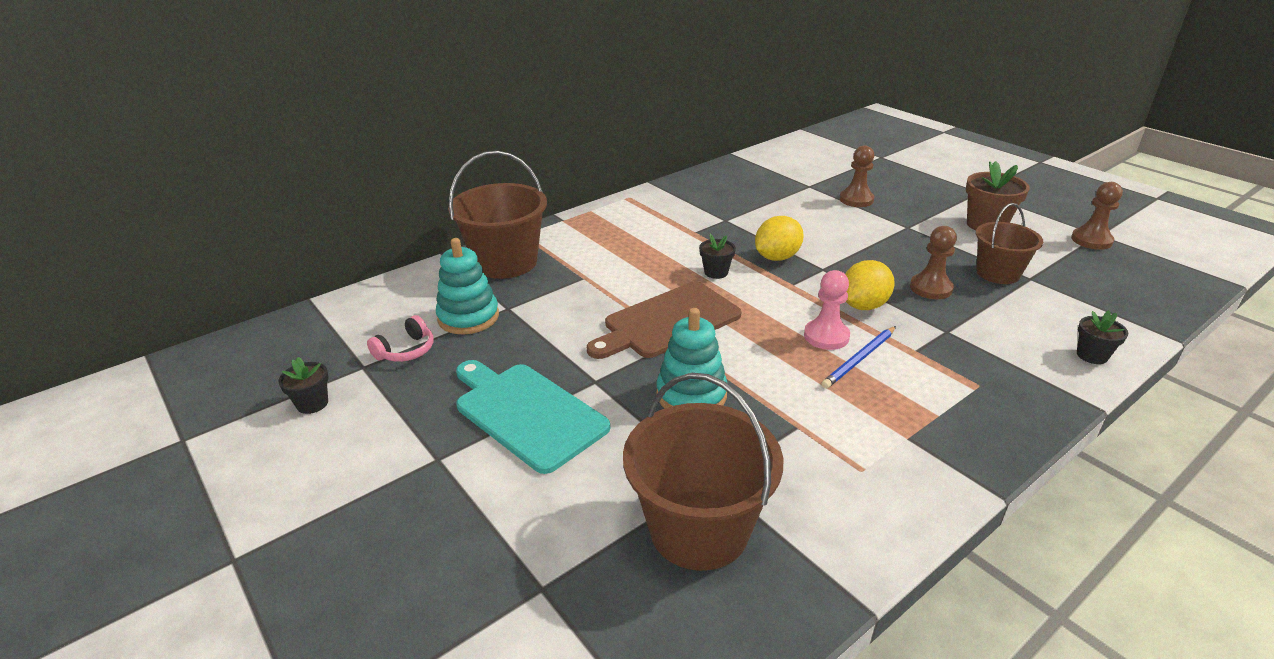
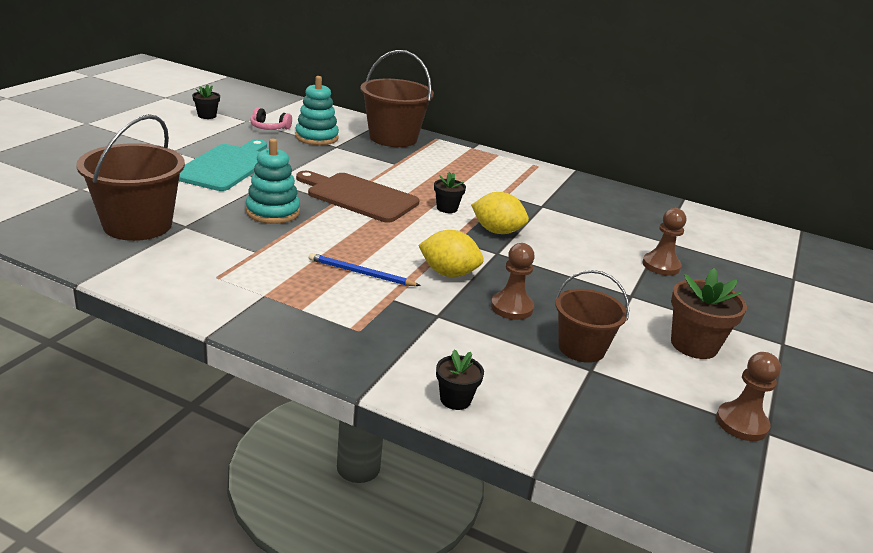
camera: 60 degrees right, 5 degrees down
pink pawn [804,270,850,350] -> none

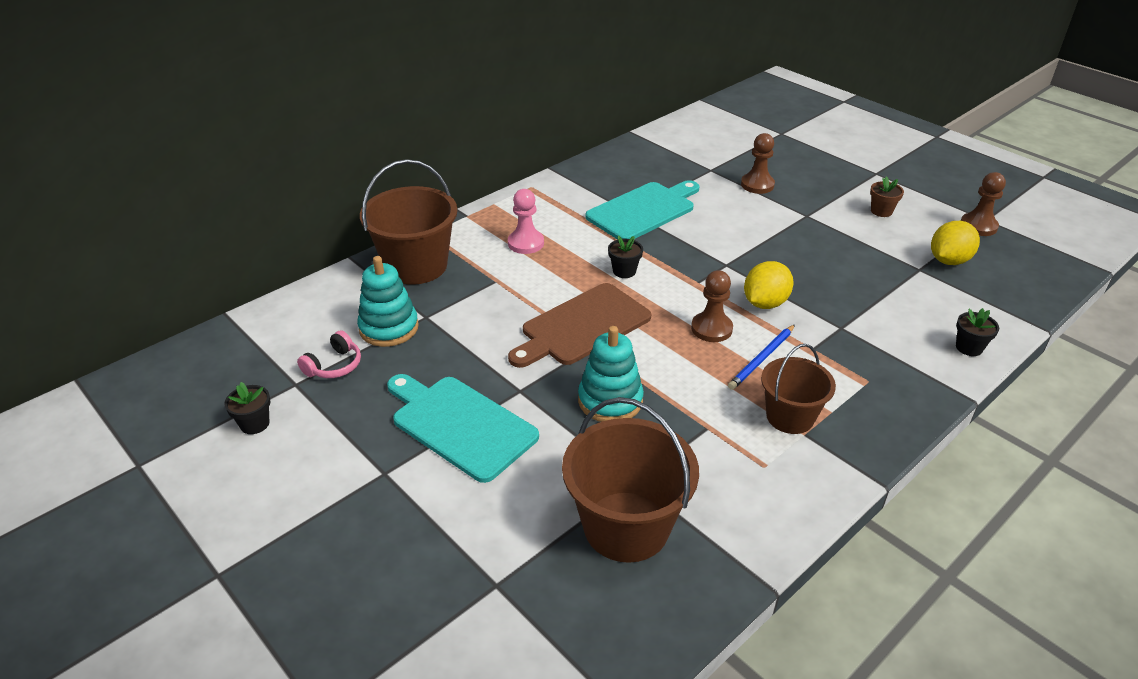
camera: 65 degrees left, 10 degrees up
yellow lemon [471,192,529,234] -> yellow lemon moved to [931,221,980,265]
brown pawn [491,243,535,320] -> brown pawn moved to [691,270,733,342]
brown bucket [555,270,629,363] -> brown bucket moved to [761,344,836,434]
brown flower pot [671,268,747,359] -> brown flower pot [870,176,904,217], size x0.58
none -> pink pawn [508,189,544,254]
none -> turquoise cutting board [585,180,699,240]

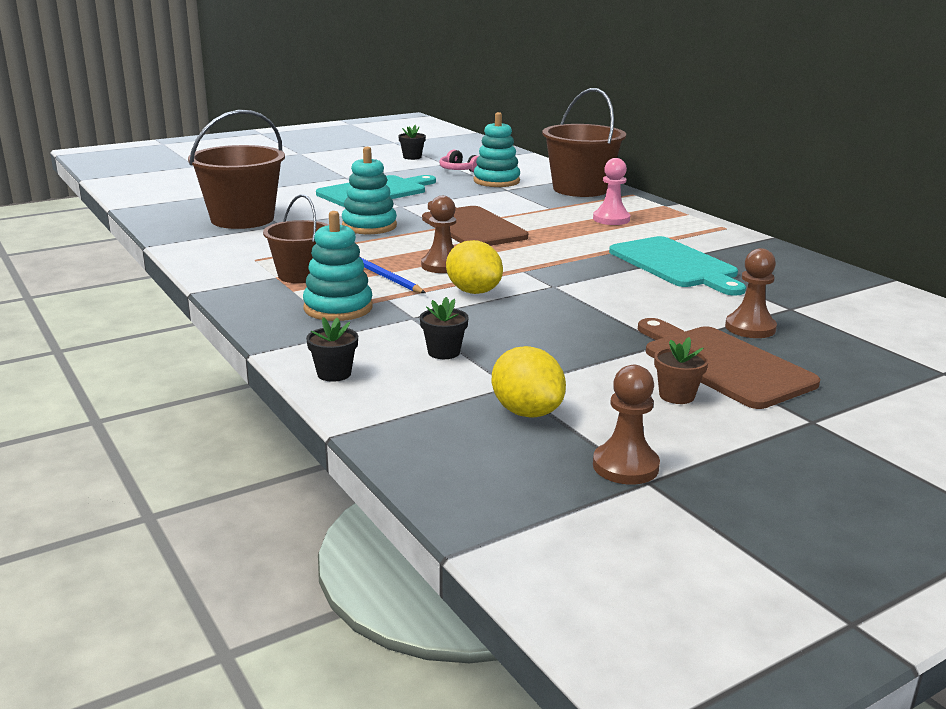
camera: 100 degrees right, 15 degrees down
black flower pot [608,235,643,278] -> black flower pot moved to [420,297,469,359]
none -> turquoise stacking toy [303,211,373,321]
none -> brown cutting board [638,318,820,409]

